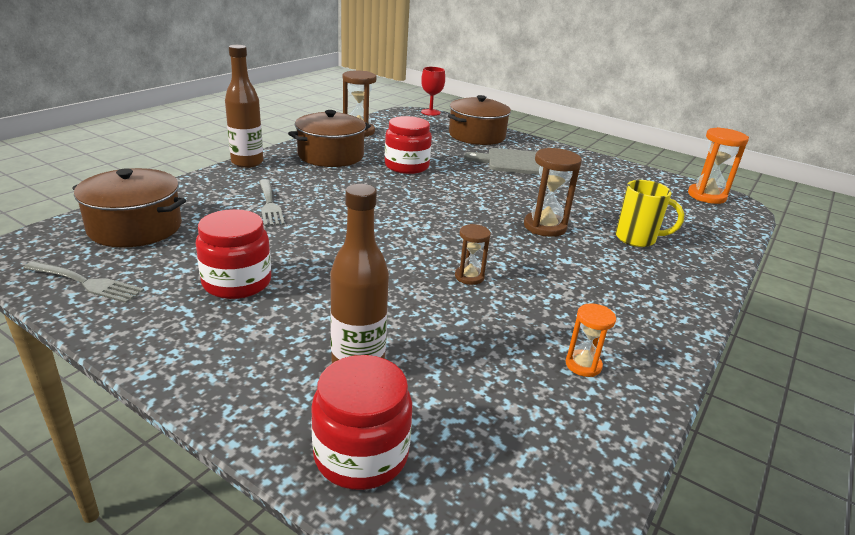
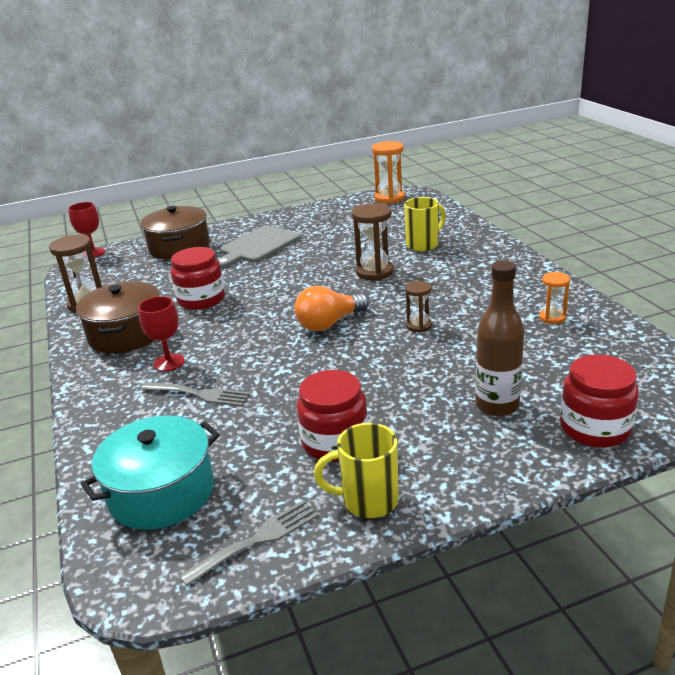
camera: 50 degrees left, 0 degrees up
brown pot [72,168,186,247] -> turquoise pot [81,415,220,530]
brown bottle [225,45,263,168] -> none
none -> red goblet [138,296,185,371]
none -> orange light bulb [294,286,369,331]
none -> yellow mug [314,423,399,518]

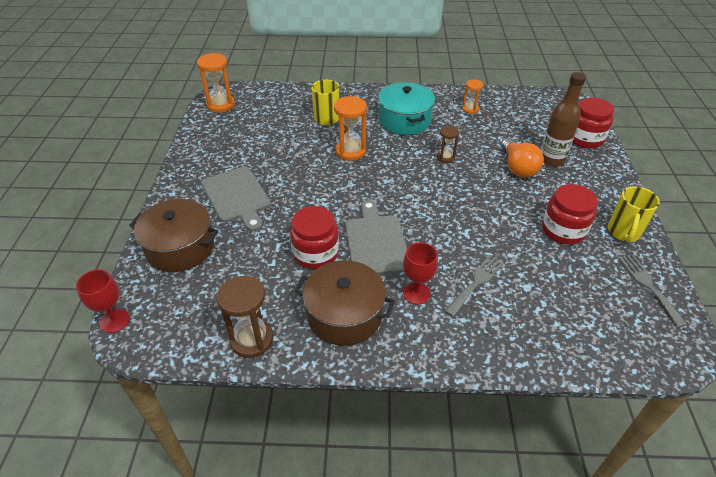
camera: 70 degrees left, 15 degrees up
turquoise pot [81,415,220,530] -> turquoise pot moved to [378,82,435,135]
orange light bulb [294,286,369,331] -> orange light bulb moved to [501,138,544,178]
brown hourglass [352,203,394,280] -> orange hourglass [334,96,367,161]
none -> grey cutting board [345,200,407,275]

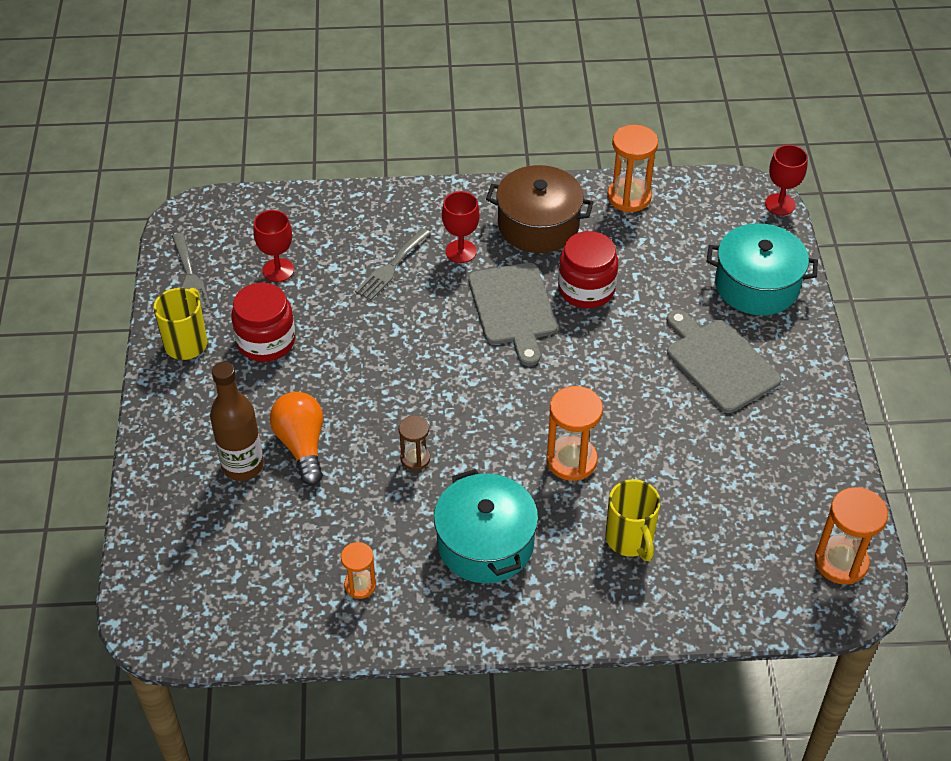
camera: 175 degrees right, 5 degrees up
brown pot [129,199,218,272] -> turquoise pot [706,223,818,315]
brown hourglass [217,276,273,358] -> orange hourglass [607,125,658,212]
red jar [572,98,614,148] -> none
none -> red goblet [253,210,294,282]

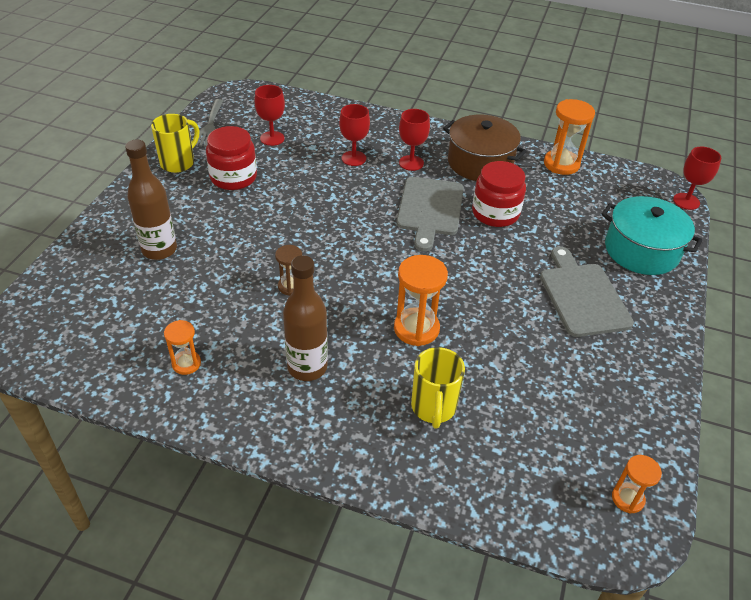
camera: 20 degrees right, 5 degrees down
orange light bulb [270,392,323,485] -> none
grey fork [355,228,431,300] -> red goblet [339,104,370,166]
turquoise pot [434,469,538,583] -> brown bottle [283,255,328,381]
orange hourglass [815,487,888,585] -> orange hourglass [612,455,662,513], size x0.59

